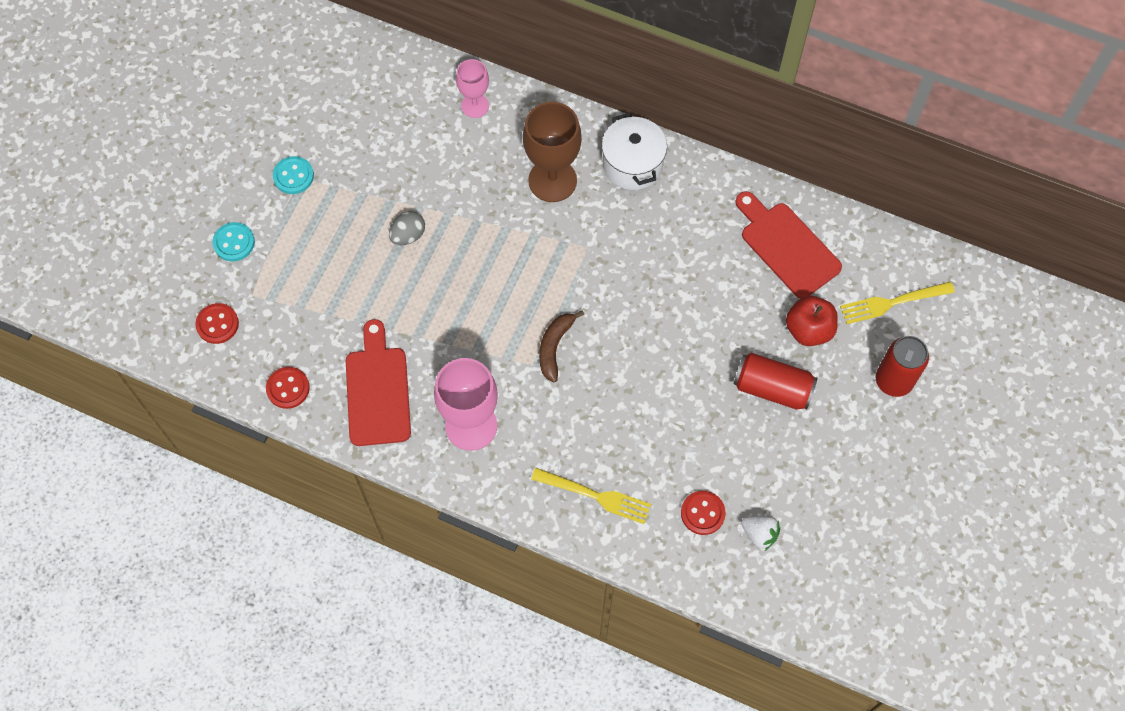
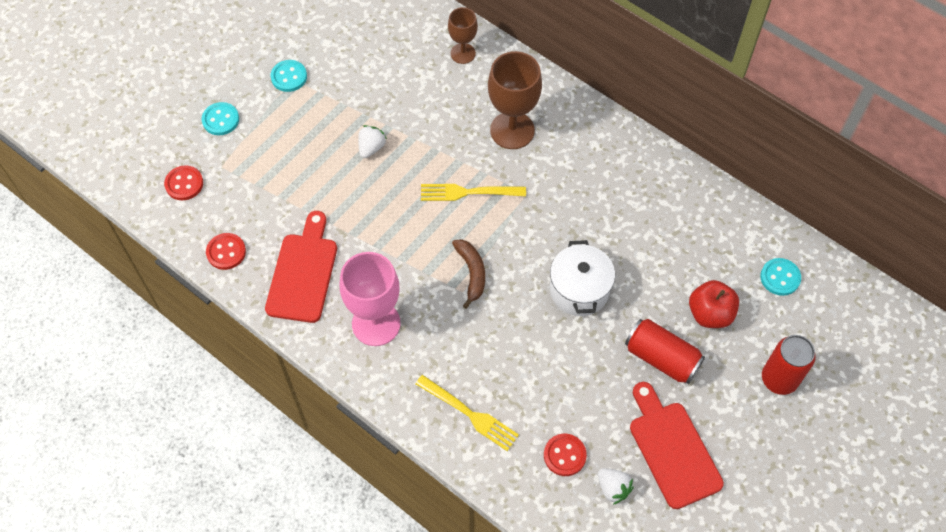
camera: 15 degrees right, 5 degrees down
grey egg [389,211,425,245] -> white strawberry [358,125,387,158]
pink goblet [456,59,489,118] -> brown goblet [448,7,478,64]
brown banana [539,310,584,382] -> brown banana turned 135 degrees clockwise [452,239,485,309]
white pot [602,113,667,190] -> white pot moved to [550,240,615,316]
red cutting board [735,191,842,298] -> red cutting board moved to [630,382,724,509]
yellow fork [840,282,955,324] -> yellow fork moved to [421,184,526,201]
none -> turquoise button [760,258,801,296]

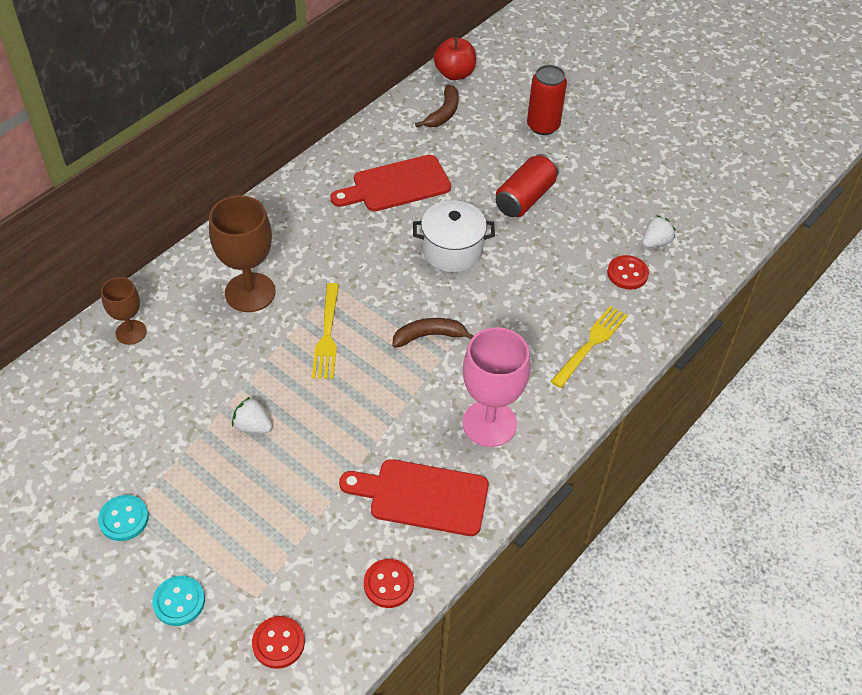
camera: 90 degrees left, 10 degrees down
red cutting board [630,382,724,509] -> red cutting board moved to [330,155,451,211]
red apple [689,280,739,328] -> red apple moved to [434,36,476,80]
turquoise button [760,258,801,296] -> brown banana [415,85,459,127]

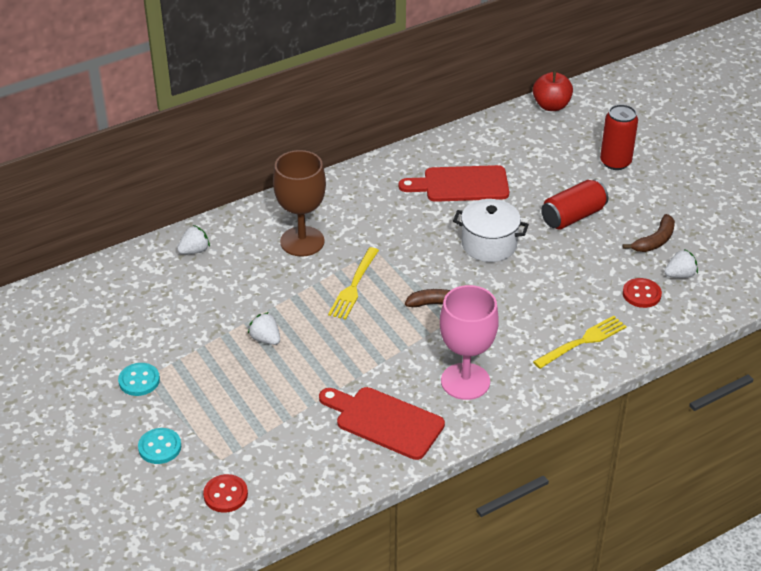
camera: 20 degrees right, 10 degrees down
brown goblet [101,277,147,345] -> white strawberry [177,225,210,254]
red button [364,559,414,608] -> none
brown banana [415,85,459,127] -> brown banana moved to [623,214,675,252]

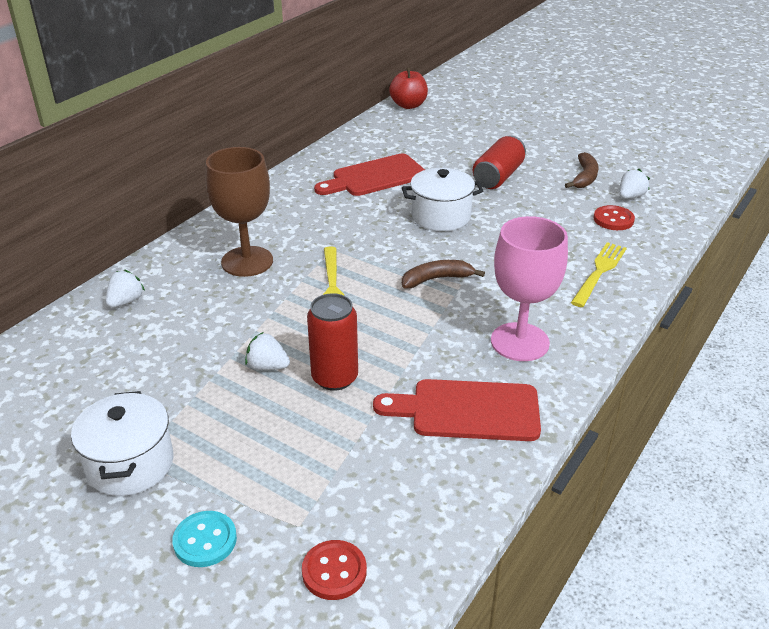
camera: 25 degrees left, 5 degrees down
turquoise button [118,363,160,396] -> white pot [71,391,174,496]
red can [600,104,638,170] -> red can moved to [307,293,358,391]

